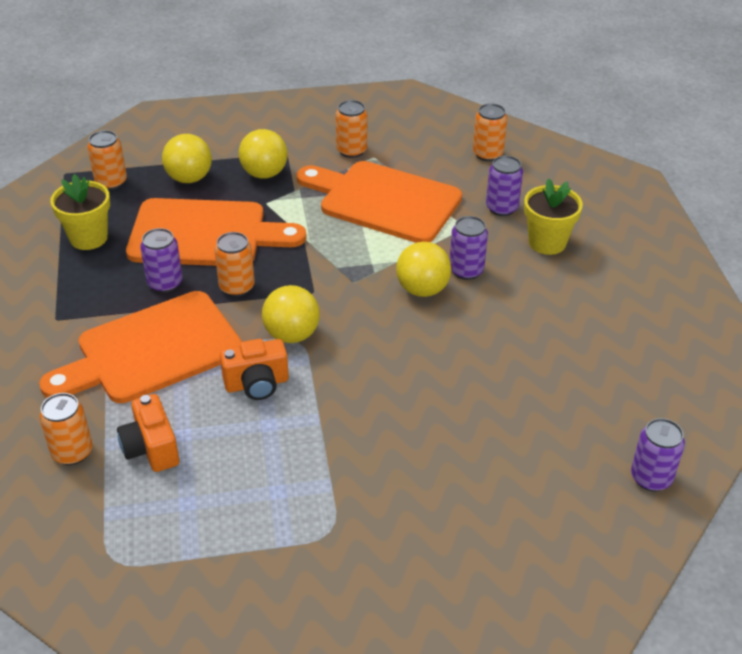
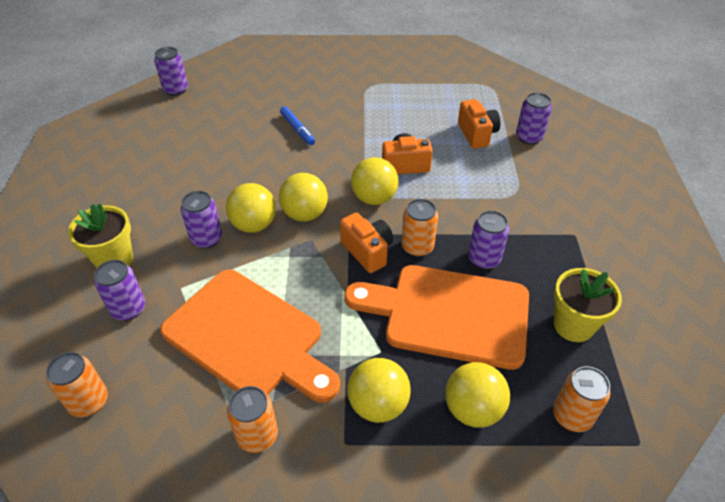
camera: 170 degrees left, 5 degrees up
orange cutting board [39,291,242,403] -> none
orange can [39,393,93,465] -> purple can [516,92,552,145]
none -> yellow ball [279,173,328,221]
none -> blue marker [280,106,315,145]
none -> orange camera [340,212,393,273]

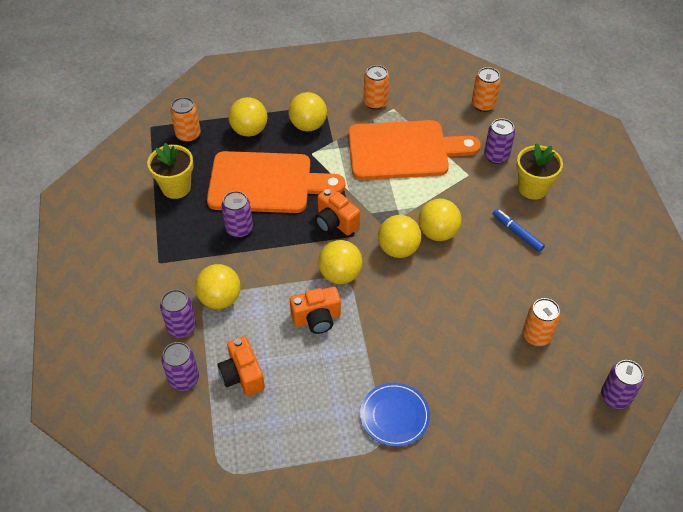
camera: 170 degrees right, 5 degrees up
orange cutting board [160,270,340,403] -> orange cutting board turned 150 degrees clockwise [348,120,481,180]
purple can [181,191,222,249] -> purple can moved to [160,290,196,338]
blue marker [280,106,315,145] -> blue marker moved to [493,209,545,252]
orange can [402,199,438,257] -> orange can moved to [523,298,561,346]
none -> yellow ball [195,264,240,309]
none -> blue plate [360,383,430,447]

